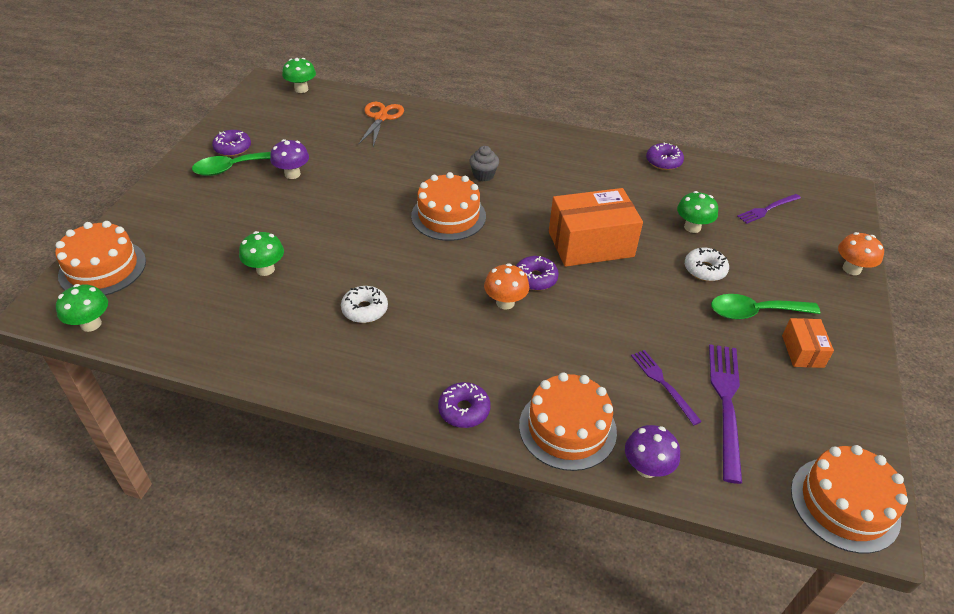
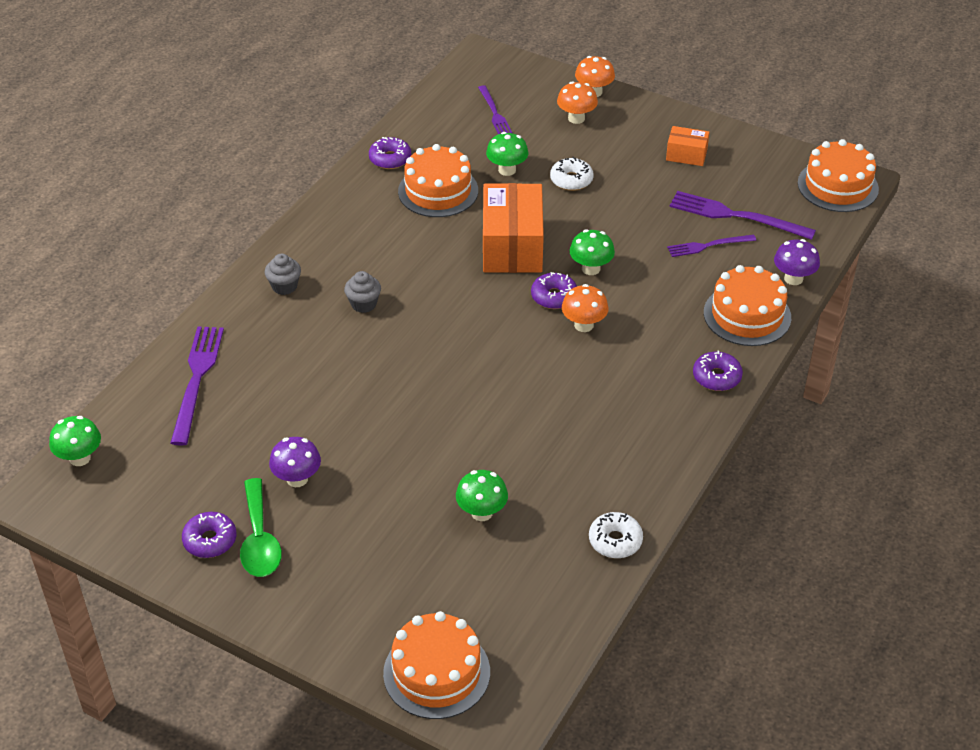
camera: 75 degrees left, 0 degrees up
green mushroom [56,284,108,332] -> green mushroom moved to [570,229,615,275]
white donut [341,286,388,323] -> white donut moved to [589,512,643,558]
orange scissors [358,102,404,147] -> purple fork [170,326,224,446]
orange cake [411,172,486,241] -> orange cake moved to [398,144,478,217]
green spoon [711,294,820,320] -> none
none -> grey cupcake [265,254,301,295]
none -> orange mushroom [557,81,598,124]

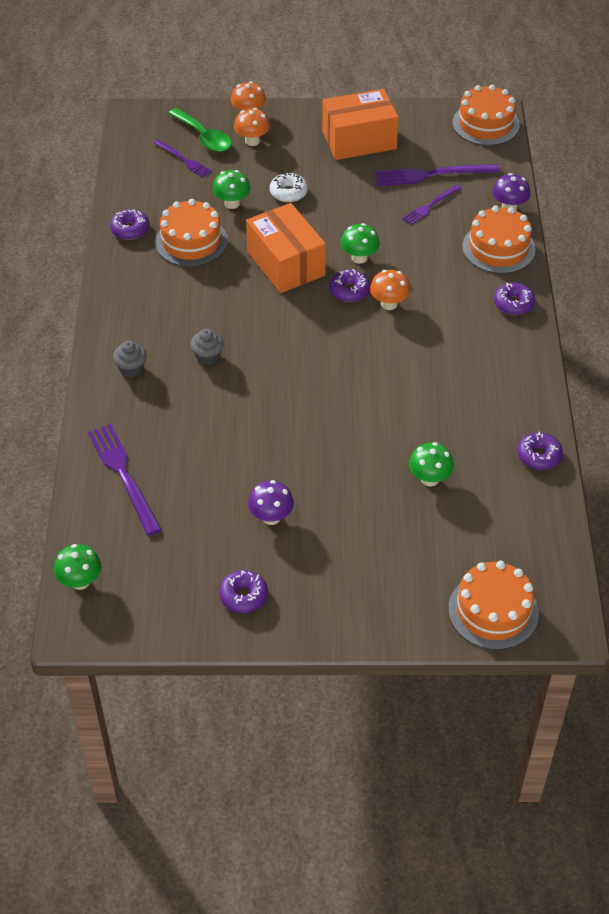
camera: 30 degrees left, 5 degrees up
green spoon [240,478,282,577] -> green spoon moved to [168,108,232,152]
white donut [589,512,643,558] -> purple donut [517,432,563,470]
orange box [666,126,709,166] -> orange box [322,89,399,160], size x1.98

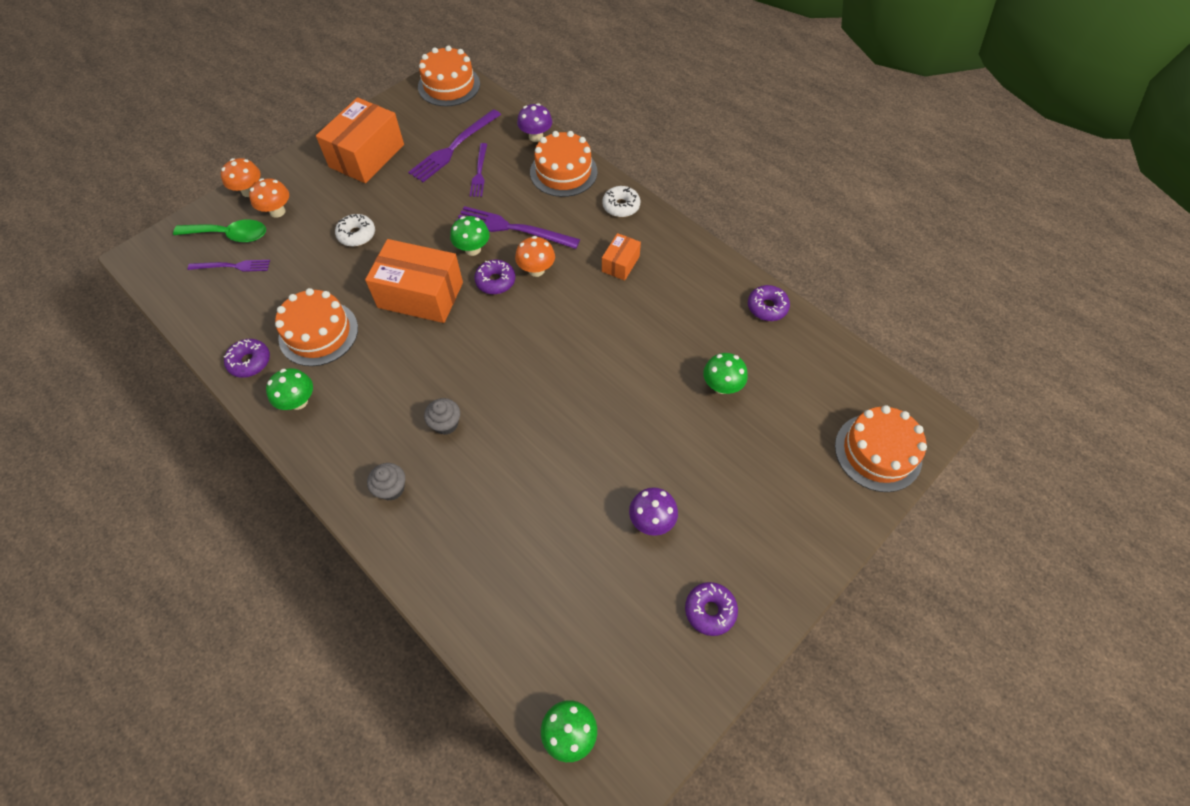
camera: 45 degrees left, 10 degrees up
purple fork [88,424,162,536] -> purple fork moved to [456,206,580,249]
green mushroom [213,170,250,209] -> green mushroom moved to [266,368,313,410]
purple donut [494,283,535,315] -> white donut [602,186,640,217]
none -> orange box [602,233,641,281]

